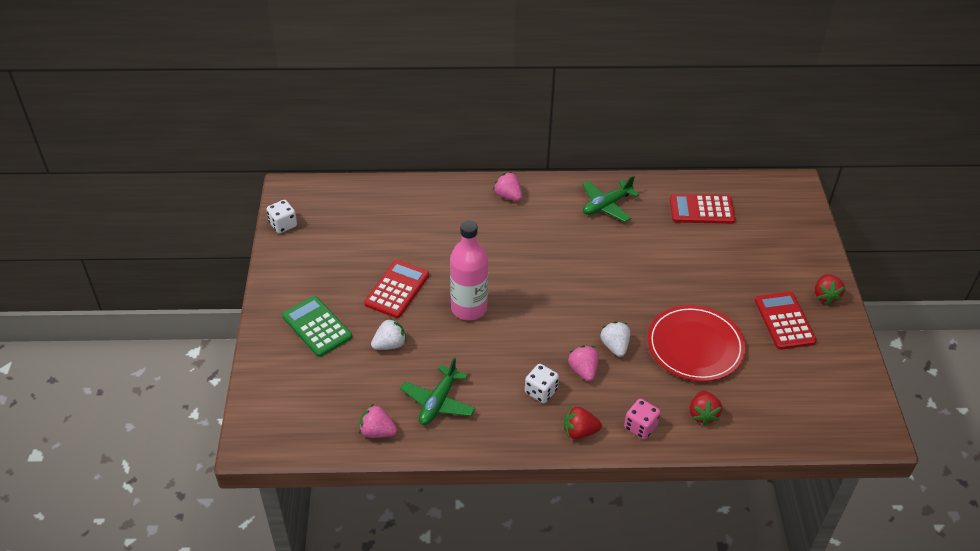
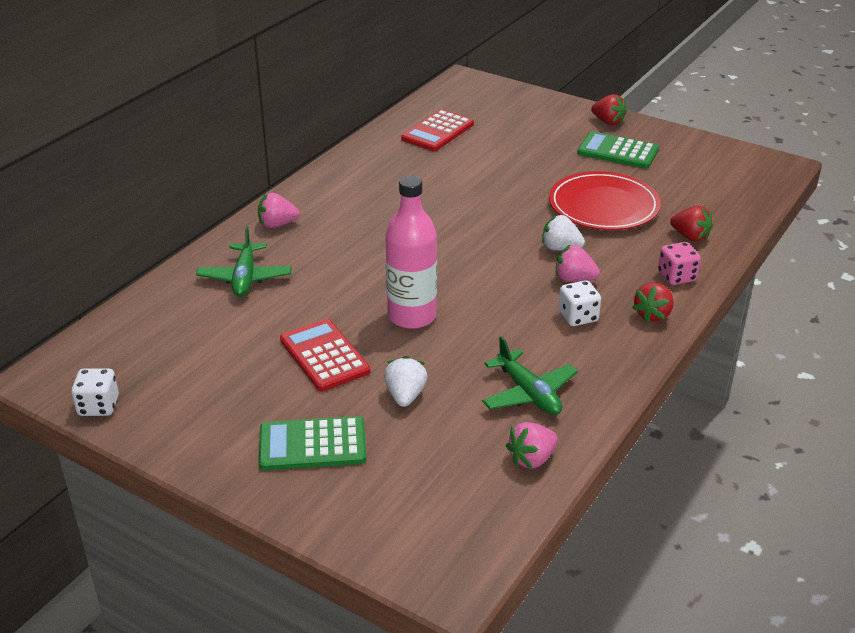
camera: 55 degrees left, 10 degrees down
green plane [582,175,639,222] -> green plane moved to [196,226,292,297]
red calculator [755,292,817,350] -> green calculator [577,132,659,169]

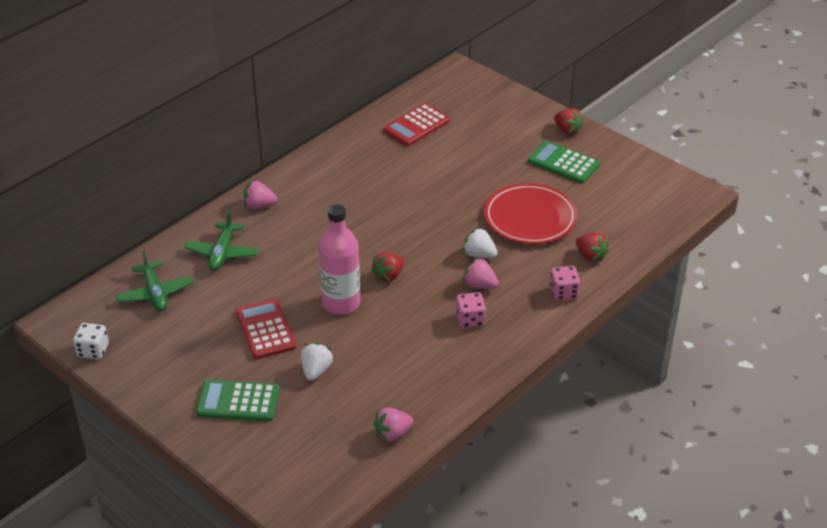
camera: 10 degrees right, 5 degrees up
green plane [482,336,578,415] -> green plane moved to [116,250,193,311]
white dice [558,280,601,326] -> pink dice [456,292,486,328]
red strawberry [633,282,674,323] -> red strawberry moved to [371,252,404,282]

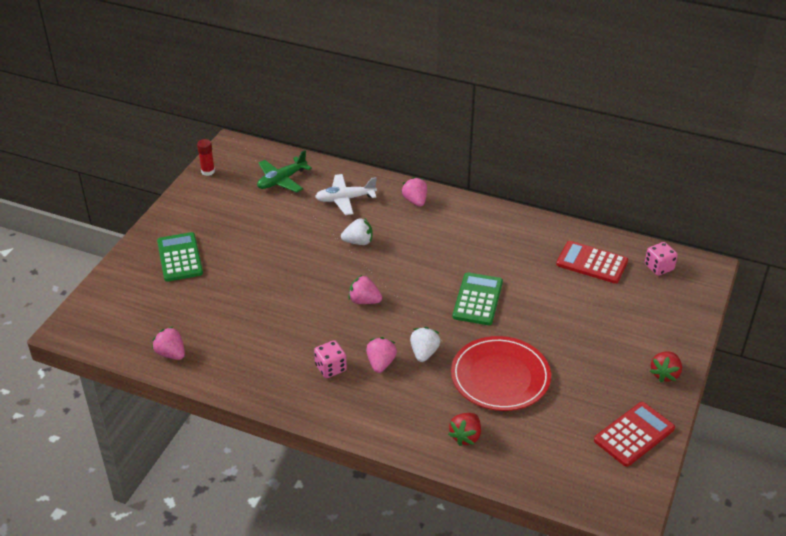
camera: 70 degrees right, 0 degrees up
white dice [73,323,109,360] -> red glue stick [197,139,215,176]
green plane [184,210,259,271] -> white plane [315,174,377,215]
red calculator [236,299,296,359] -> red calculator moved to [594,402,675,467]
white strawberry [301,343,333,381] -> white strawberry moved to [341,218,373,245]
pink bottle [319,204,360,315] -> none
red strawberry [371,252,404,282] -> pink strawberry [349,275,382,304]
green calculator [528,141,600,183] -> green calculator moved to [452,272,503,325]
pink dice [550,266,580,301] -> pink dice moved to [645,242,678,276]

